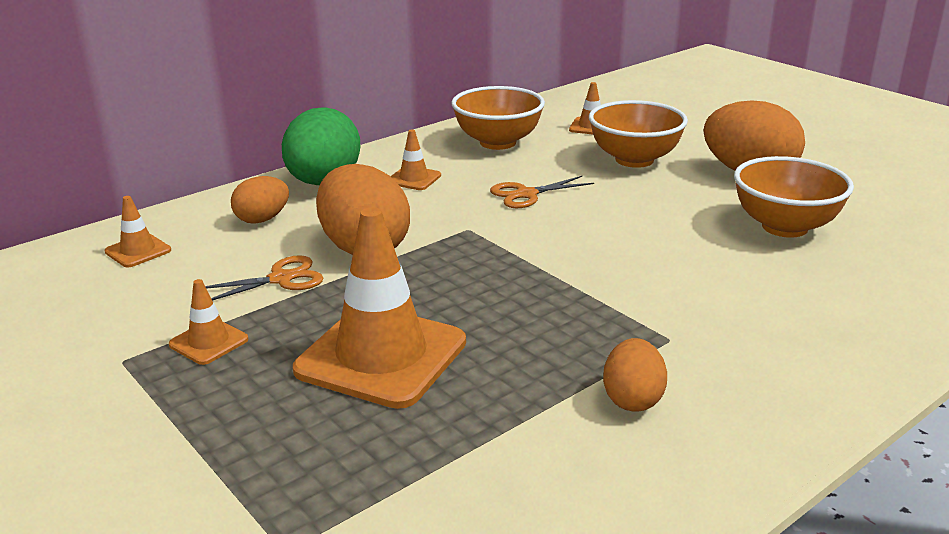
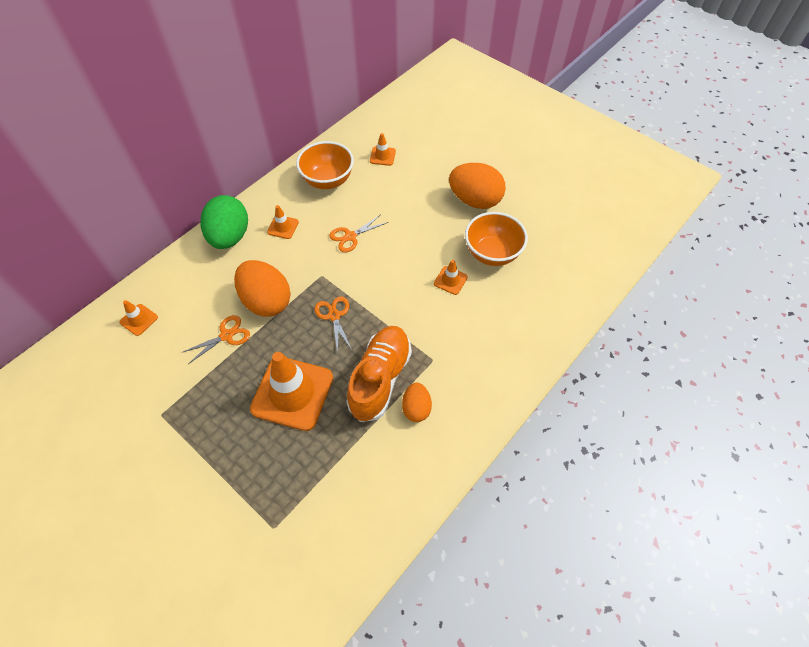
camera: 10 degrees left, 30 degrees up
orange traffic cone [169,279,248,365] -> orange traffic cone moved to [434,260,468,295]
orange egg [231,176,289,224] -> none
orange bowl [589,100,688,168] -> none
none -> orange scissors [314,296,352,354]
none -> orange shoe [346,326,412,422]

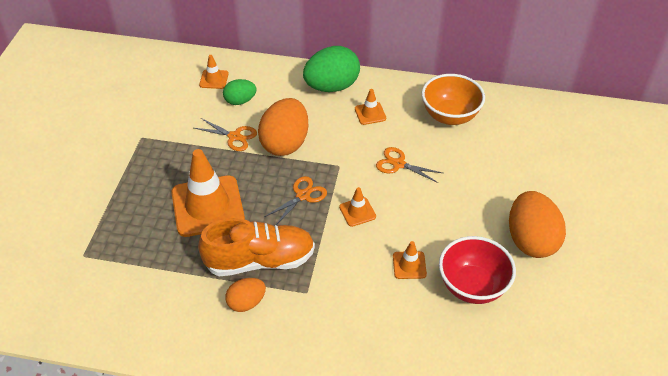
camera: 60 degrees right, 10 degrees down
orange traffic cone [370,133,396,166] -> orange traffic cone moved to [339,187,376,227]
orange bowl [465,212,528,266] -> red bowl [439,236,516,304]
none -> green egg [223,79,257,105]

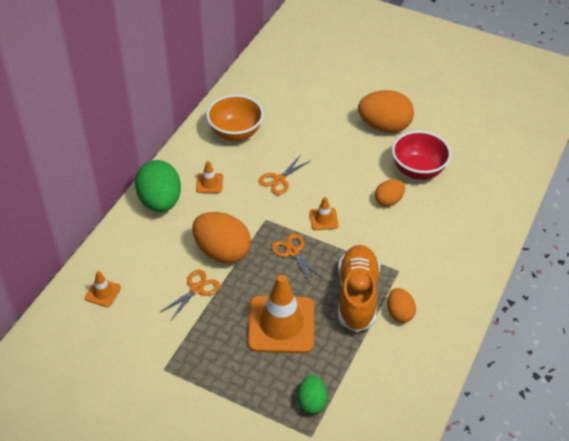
camera: 75 degrees left, 0 degrees up
green egg [223,79,257,105] -> green egg moved to [298,375,328,414]
orange traffic cone [393,241,427,279] -> orange egg [375,179,405,206]

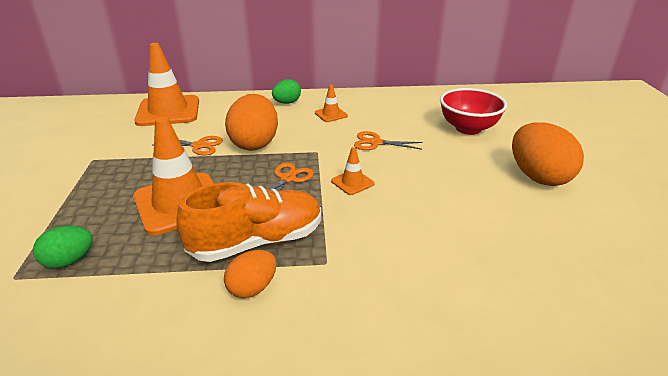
camera: 60 degrees right, 15 degrees down
orange traffic cone [85,271,121,307] -> orange traffic cone [134,43,199,126], size x2.21
green egg [135,160,181,212] -> green egg [272,79,301,104], size x0.56
orange bowl [206,95,264,141] -> none
orange egg [375,179,405,206] -> none
red bowl [392,131,451,180] -> red bowl moved to [440,88,507,135]

